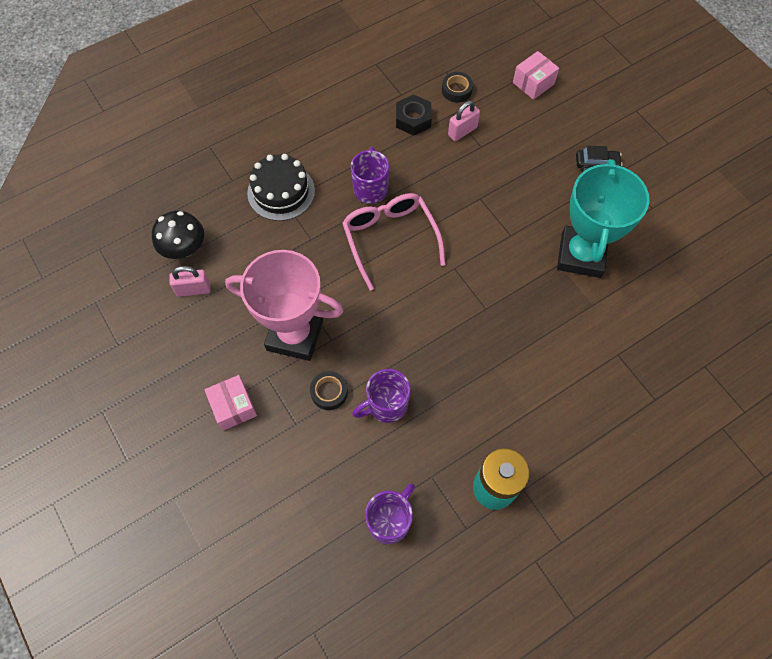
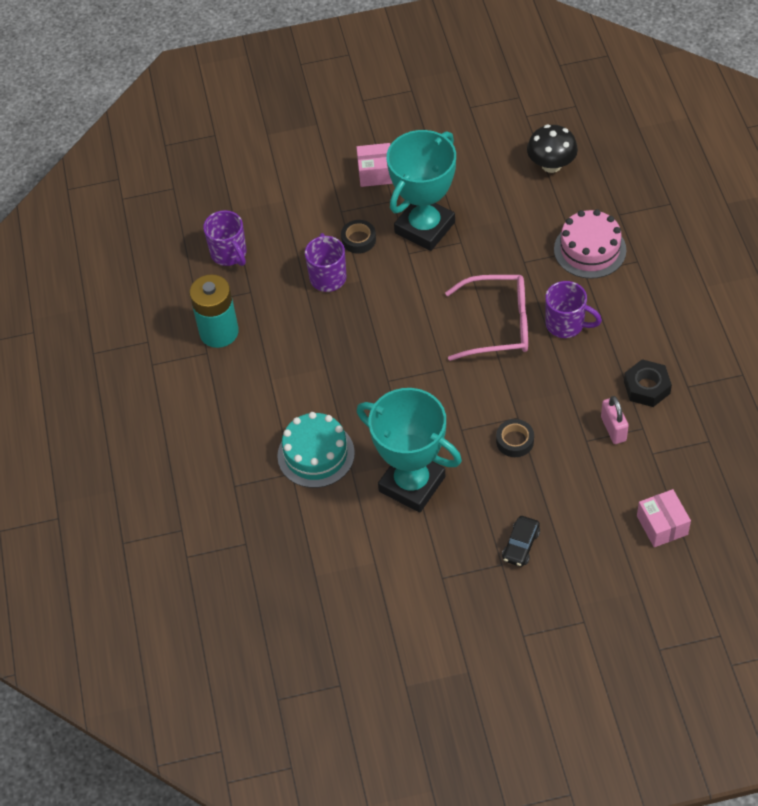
camera: 115 degrees right, 10 degrees down
pink padlock [169,266,210,297] -> none
pink trophy [225,250,344,361] -> turquoise trophy [386,130,456,251]
black cake [247,154,315,221] -> pink cake [554,209,626,279]
black tape [442,72,473,103] -> black tape moved to [496,419,534,457]
none -> turquoise cake [277,412,355,488]

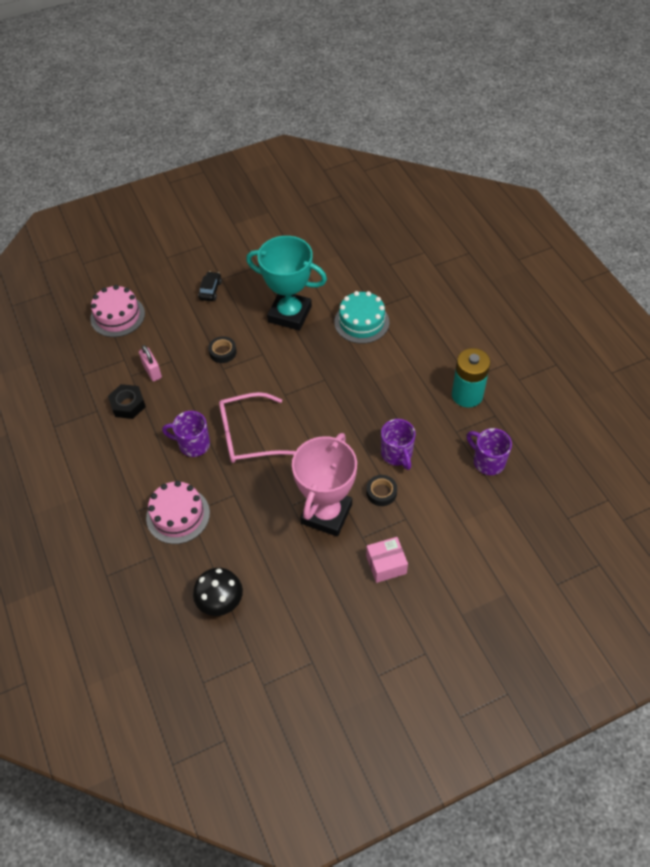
camera: 165 degrees right, 0 degrees up
turquoise trophy [386,130,456,251] -> pink trophy [292,433,357,537]
pink box [637,489,691,547] -> pink cake [90,285,145,337]

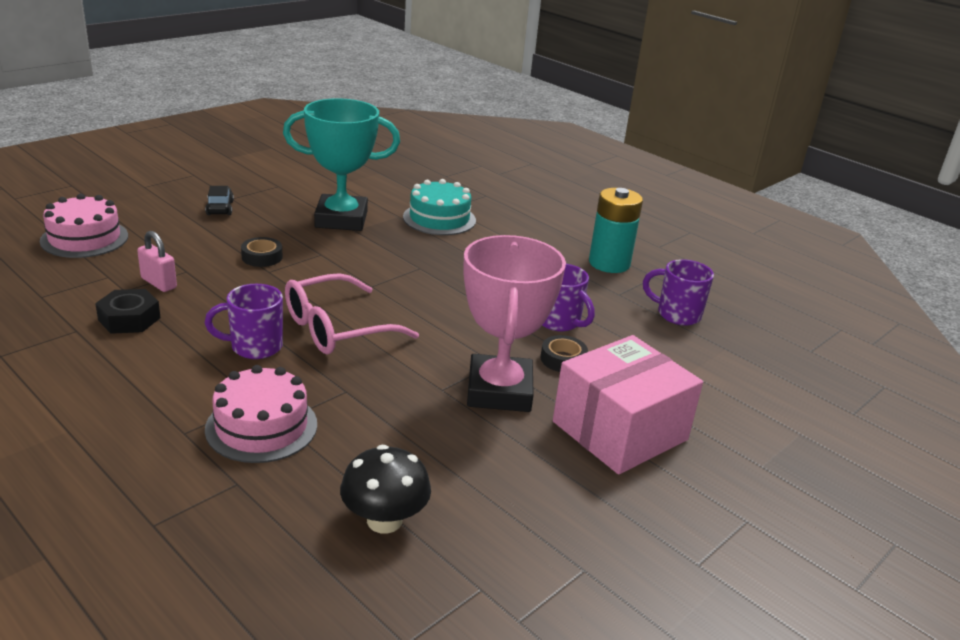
camera: 25 degrees left, 25 degrees down
pink box [366,537,408,583] -> pink box [553,335,703,474], size x1.94

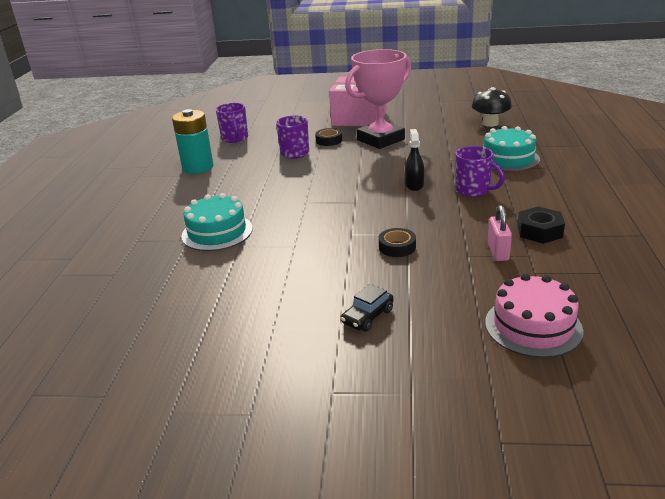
camera: 125 degrees left, 0 degrees up
pink cake [205,365,317,463] -> turquoise cake [483,126,540,172]
turquoise trophy [283,98,400,231] -> none
pink glasses [285,273,419,354] -> black spray bottle [405,129,424,191]

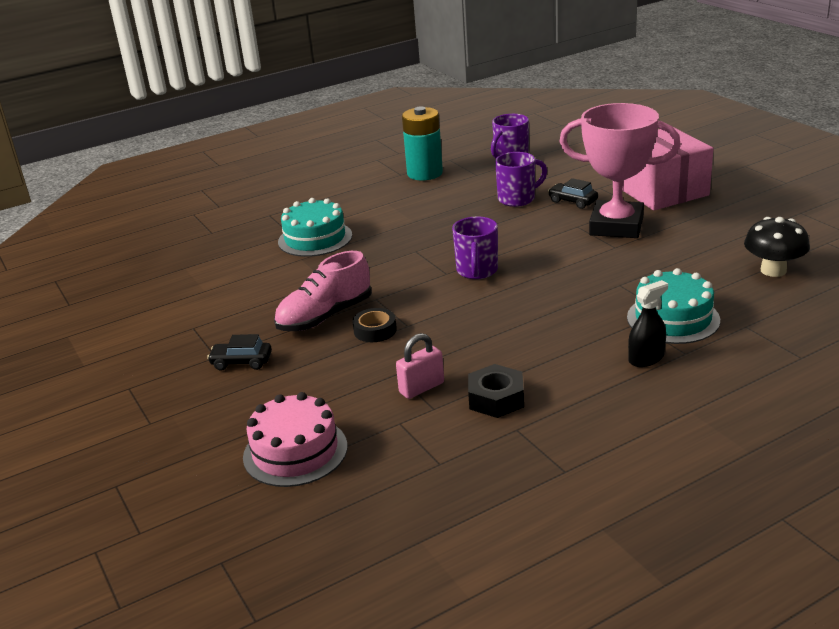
camera: 55 degrees right, 0 degrees up
black tape [315,128,342,146] -> black car [548,178,598,209]
black spray bottle [405,129,424,191] -> black spray bottle moved to [628,280,668,367]
purple mug [455,146,505,197] -> purple mug moved to [452,217,498,279]
none -> pink shoe [274,251,372,331]

